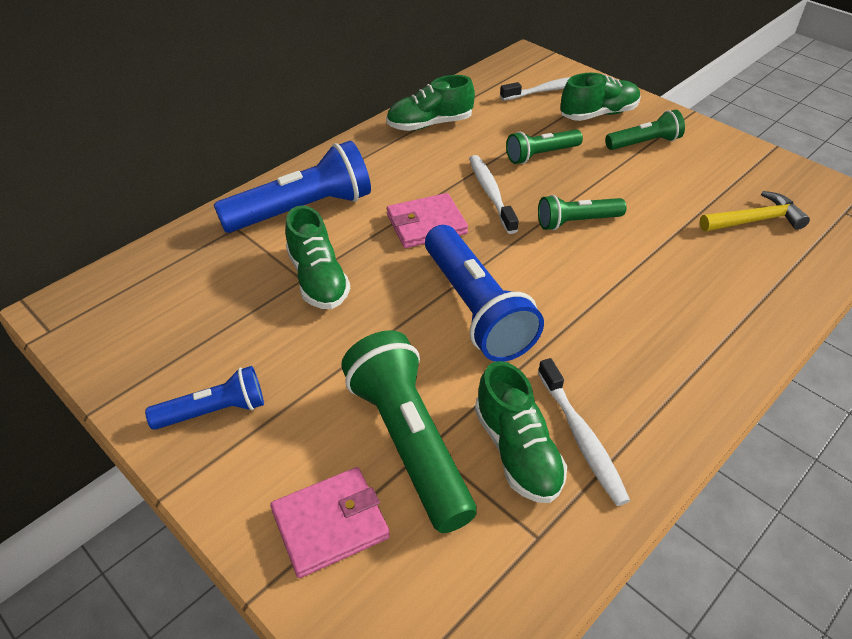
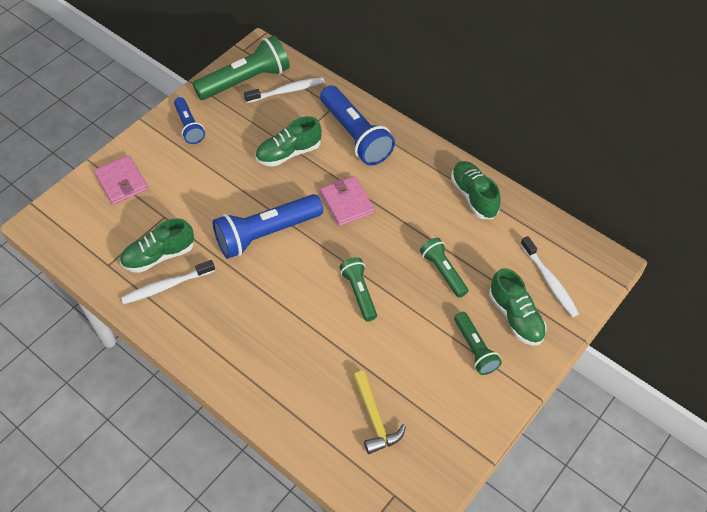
camera: 85 degrees right, 10 degrees up
green flashlight [341,330,476,533] -> green flashlight moved to [192,35,290,100]
white toothbrush [469,155,519,234] -> white toothbrush moved to [244,77,325,103]

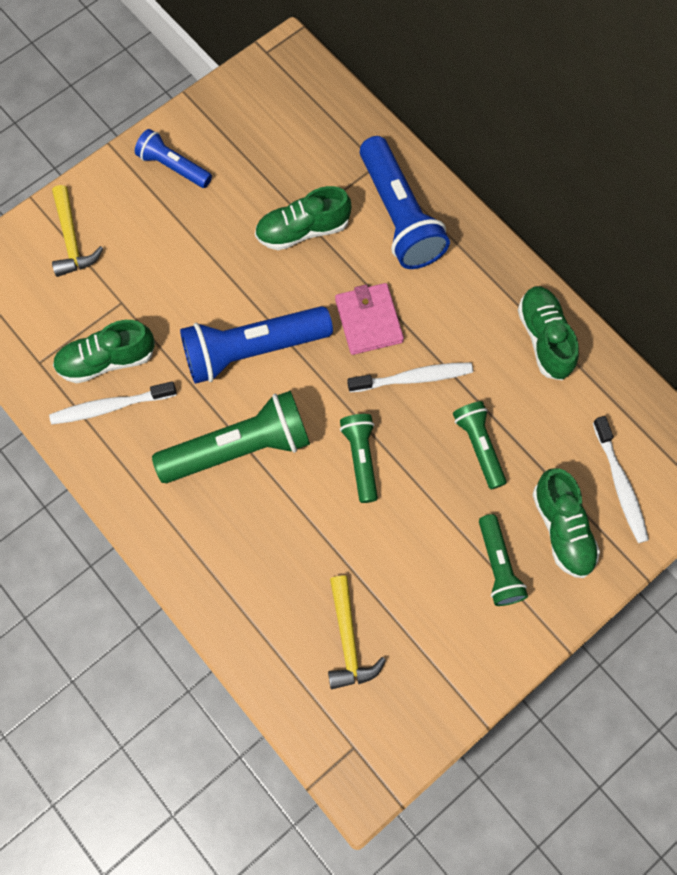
camera: 10 degrees right, 15 degrees up
pink wallet [94,155,148,205] -> yellow hammer [52,185,104,277]
blue flashlight [174,97,205,144] -> blue flashlight turned 135 degrees clockwise [135,129,212,188]
green flashlight [192,35,290,100] -> green flashlight moved to [152,391,310,483]
white toothbrush [244,77,325,103] -> white toothbrush moved to [348,362,473,392]

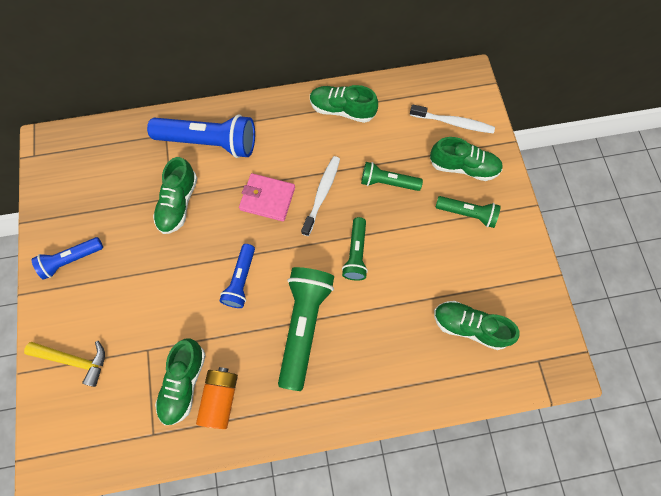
camera: 60 degrees left, 0 degrees up
white toothbrush [49,381,177,425] -> orange battery [196,367,238,429]
blue flashlight [180,306,333,384] -> blue flashlight [219,244,255,308], size x0.57
yellow hammer [328,575,386,689] -> green shoe [434,301,520,350]
green flashlight [340,414,378,503] -> green flashlight turned 105 degrees counterclockwise [342,217,368,281]

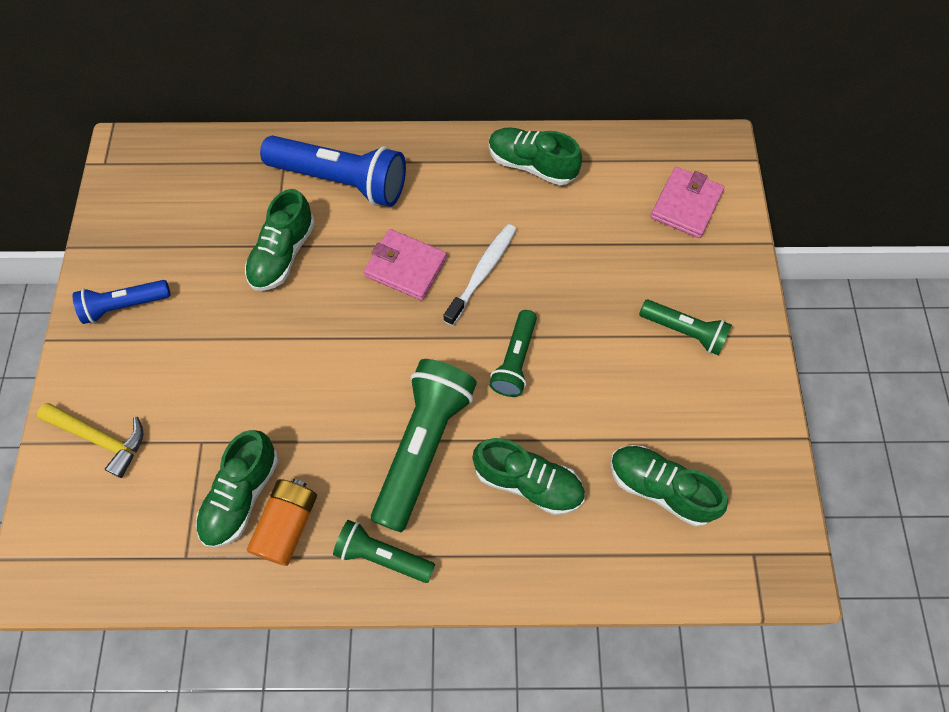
camera: 10 degrees right, 5 degrees down
blue flashlight [219,244,255,308] -> none
green flashlight [361,162,423,191] -> green flashlight moved to [333,520,435,583]
white toothbrush [410,104,495,133] -> pink wallet [650,167,724,238]
green shoe [430,137,503,181] -> green shoe moved to [473,438,585,515]

